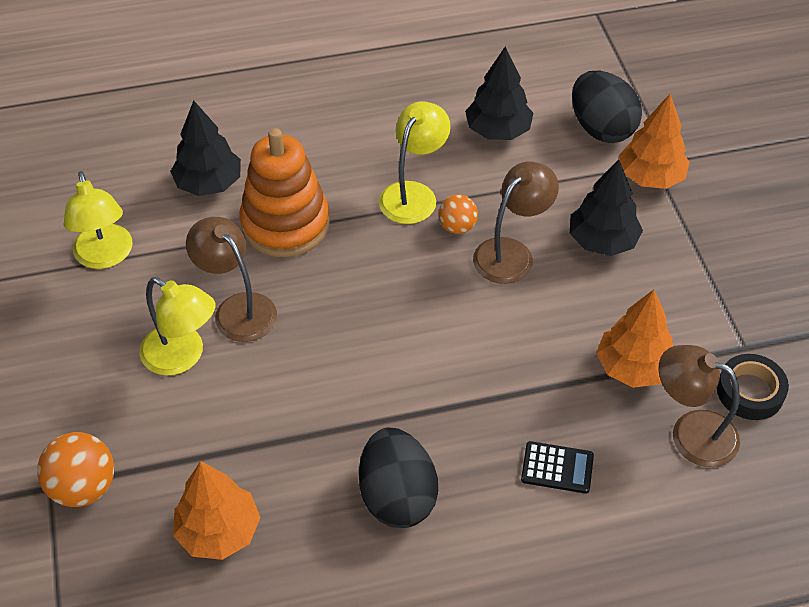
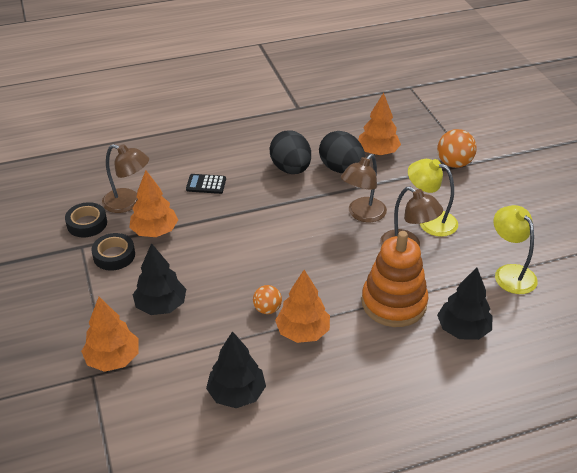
camera: 175 degrees right, 10 degrees down
yellow lamp [379,102,451,224] -> orange tree [275,270,330,343]
brown lamp [473,162,559,284] -> brown lamp moved to [341,154,387,222]
black egg [572,71,642,143] -> black egg moved to [319,131,365,173]
none -> black tape [91,233,135,271]

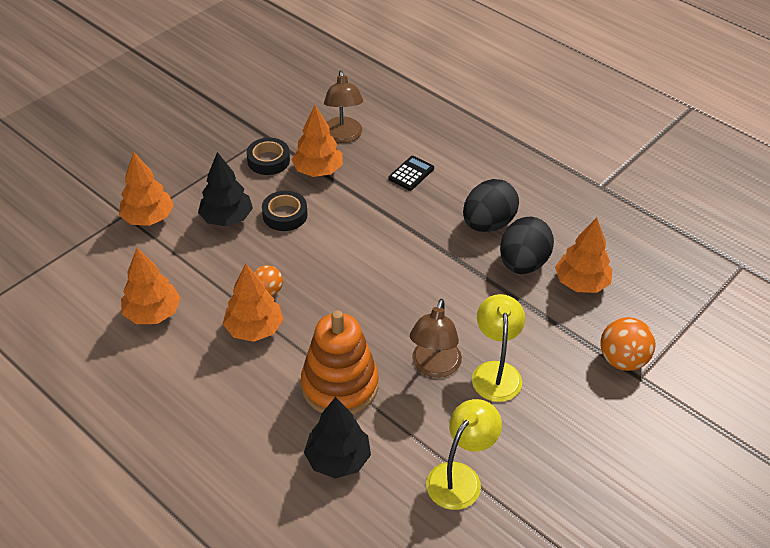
camera: 60 degrees right, 5 degrees up
black tape [65,202,107,237] -> black tape moved to [262,191,308,231]
black calculator [186,174,226,194] -> black calculator turned 60 degrees clockwise [388,156,434,191]
black tree [206,331,266,408] -> orange tree [121,248,181,324]
brown lamp [341,154,387,222] -> none

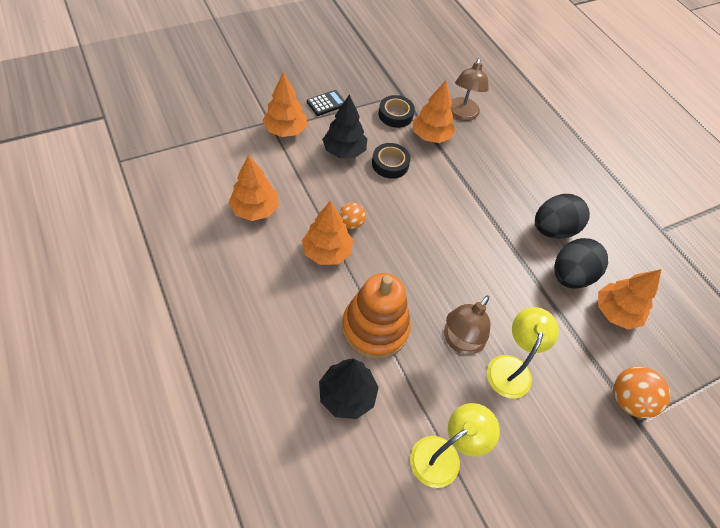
camera: 15 degrees right, 10 degrees up
black calculator [388,156,434,191] -> black calculator moved to [307,90,345,116]

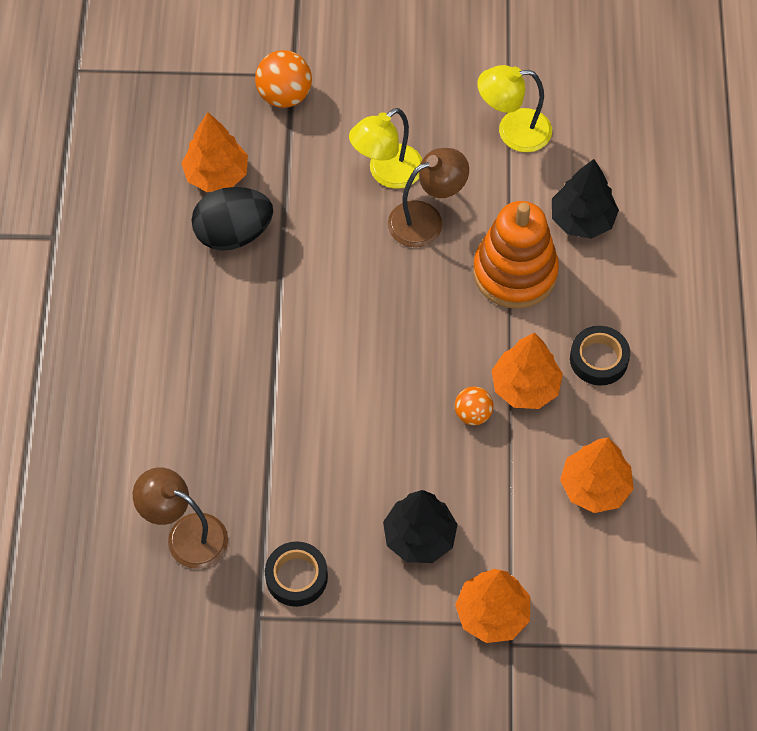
camera: 145 degrees left, 5 degrees up
black calculator [307,90,345,116] -> none
black tape [372,143,411,179] -> black tape moved to [570,326,630,385]
orange tree [413,81,455,143] -> none
brown lamp [450,58,489,121] -> brown lamp turned 105 degrees counterclockwise [133,467,228,569]
black egg [535,194,590,239] -> none

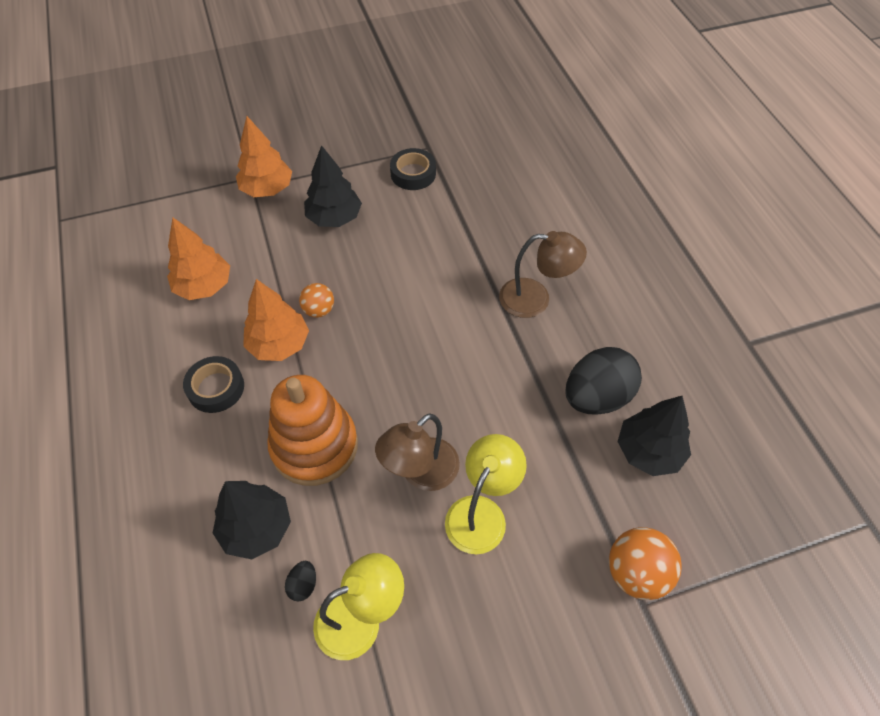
camera: 160 degrees right, 5 degrees down
brown lamp [133,467,228,569] -> brown lamp moved to [499,231,587,318]
orange tree [181,112,248,192] -> black tree [618,396,691,476]
none -> black egg [285,561,316,602]

